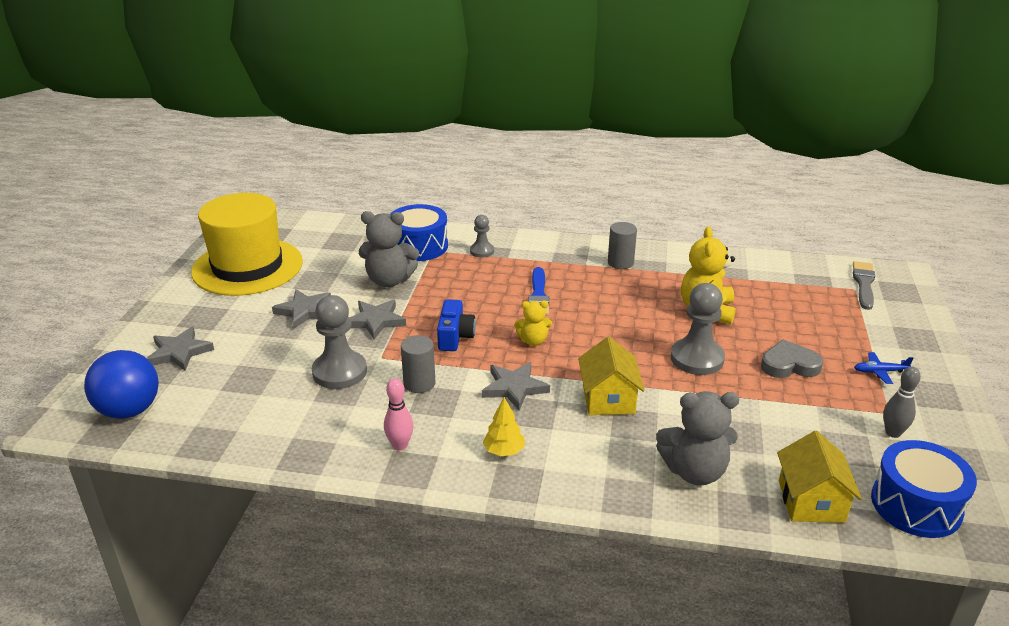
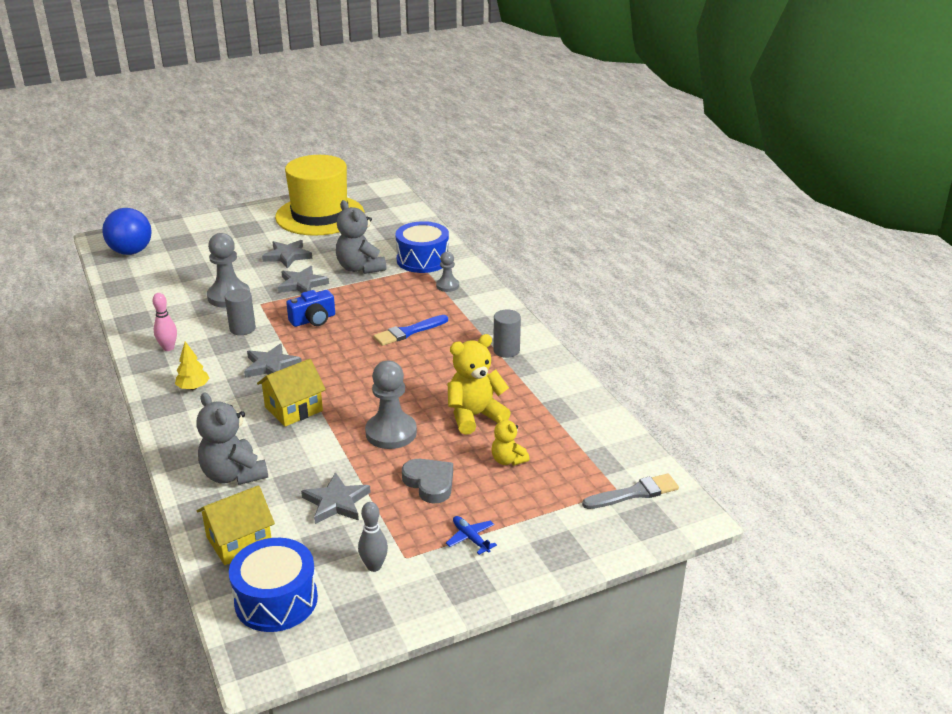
camera: 55 degrees right, 0 degrees up
grey star [147,327,214,371] -> grey star moved to [301,472,371,524]
yellow teddy bear [514,300,552,346] -> yellow teddy bear moved to [492,415,529,466]

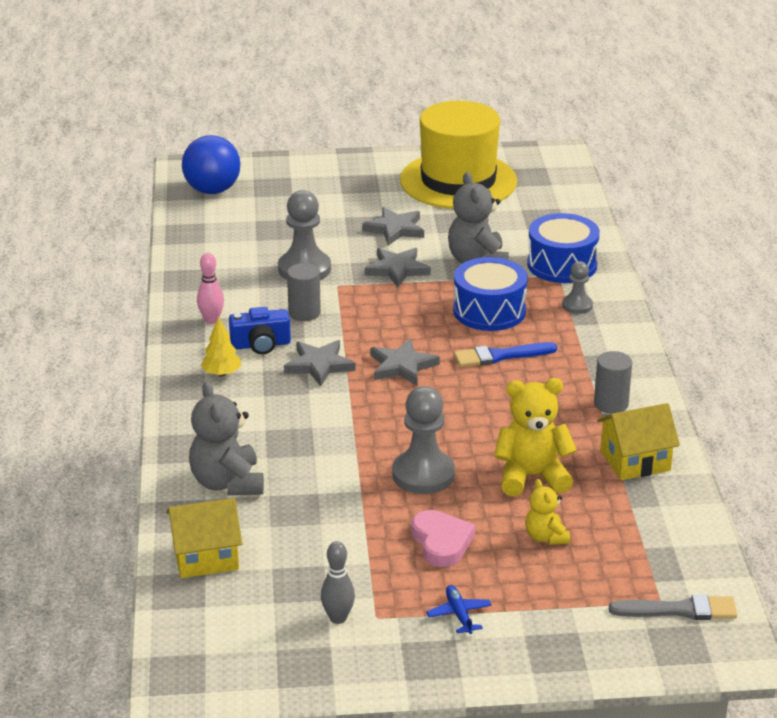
camera: 20 degrees right, 0 degrees up
blue drum [229,538,318,632] -> blue drum moved to [453,257,528,331]
yellow house [257,359,326,427] -> yellow house moved to [597,403,680,480]
blue camera [286,290,335,327] -> blue camera moved to [229,307,291,354]
grey star [301,472,371,524] -> grey star moved to [371,339,440,385]
grey heart [402,459,453,504] -> pink heart [411,510,475,567]

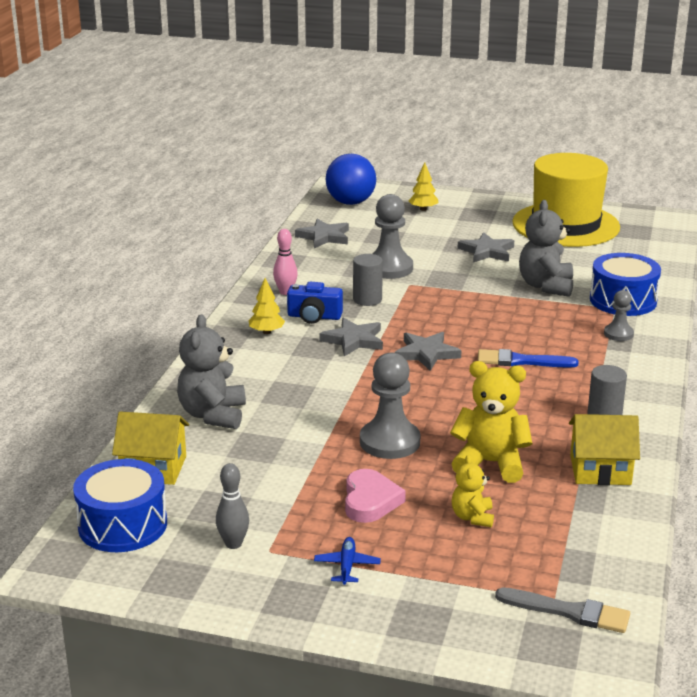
camera: 20 degrees right, 5 degrees down
grey star [365,248,431,287] -> grey star moved to [295,219,349,248]
blue drum [453,257,528,331] -> blue drum moved to [73,459,167,552]
none -> yellow tree [409,163,438,211]

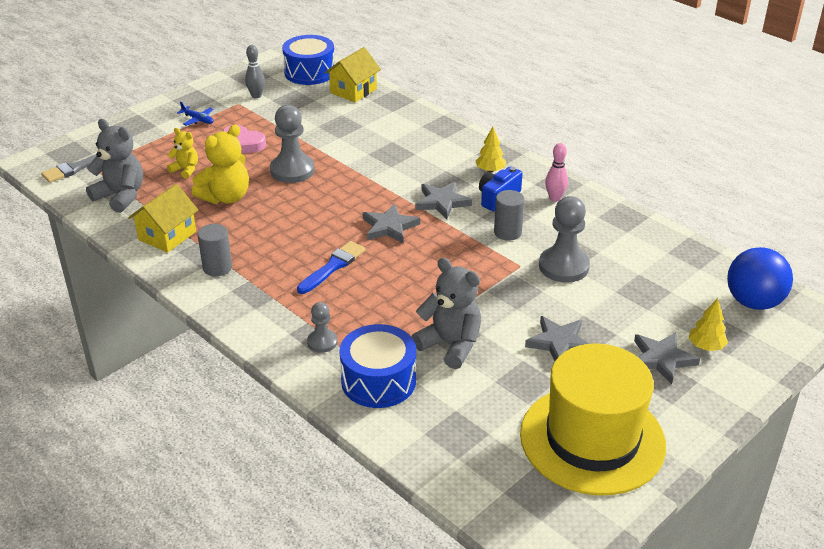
camera: 120 degrees right, 10 degrees up
grey teddy bear [177,314,246,429] -> grey teddy bear moved to [86,119,143,213]
grey star [295,219,349,248] -> grey star moved to [634,332,700,385]

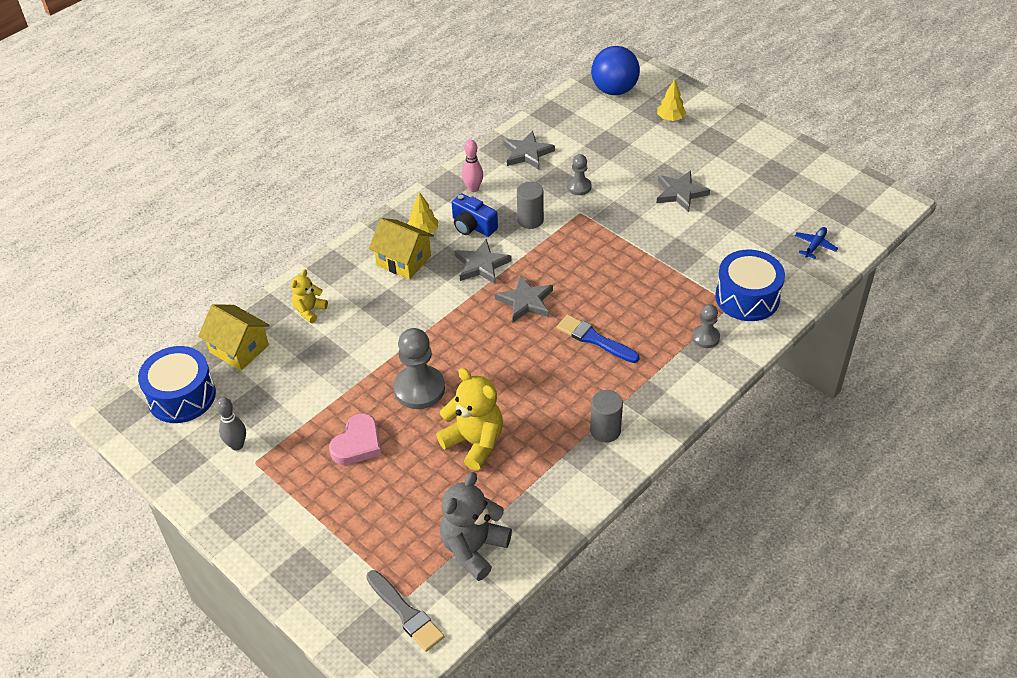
camera: 90 degrees left, 10 degrees up
yellow house [128,184,198,253] -> yellow house moved to [369,218,434,279]
yellow teddy bear [167,128,198,179] -> yellow teddy bear moved to [291,269,328,323]
blue plane [177,102,213,126] -> blue plane moved to [795,227,838,259]
grey teddy bear [412,258,481,369] -> none
yellow hat [520,343,666,496] -> none
grey pawn [539,196,590,283] -> grey pawn [567,154,591,195], size x0.56
grey star [634,332,700,385] -> grey star moved to [503,131,555,169]

